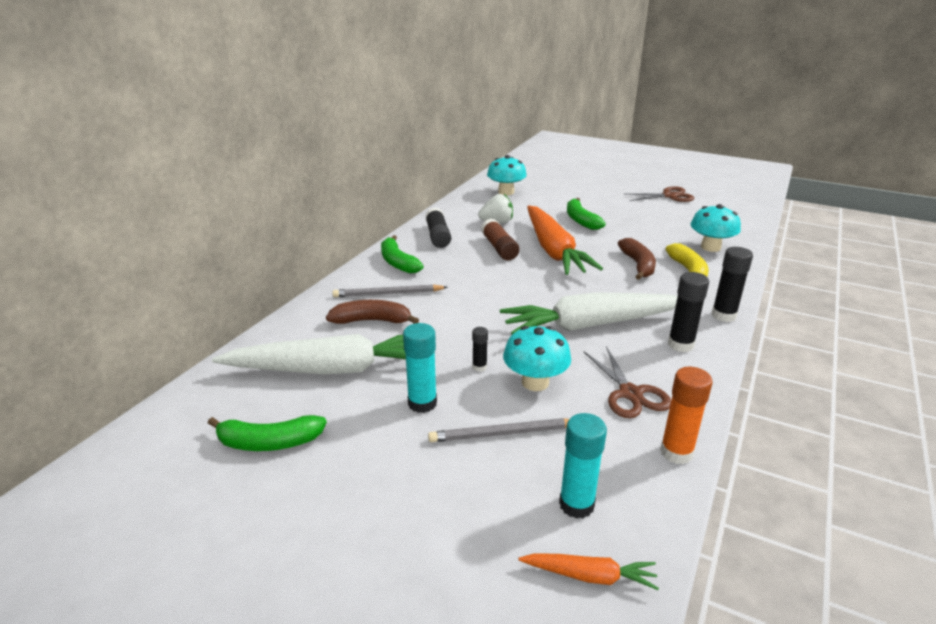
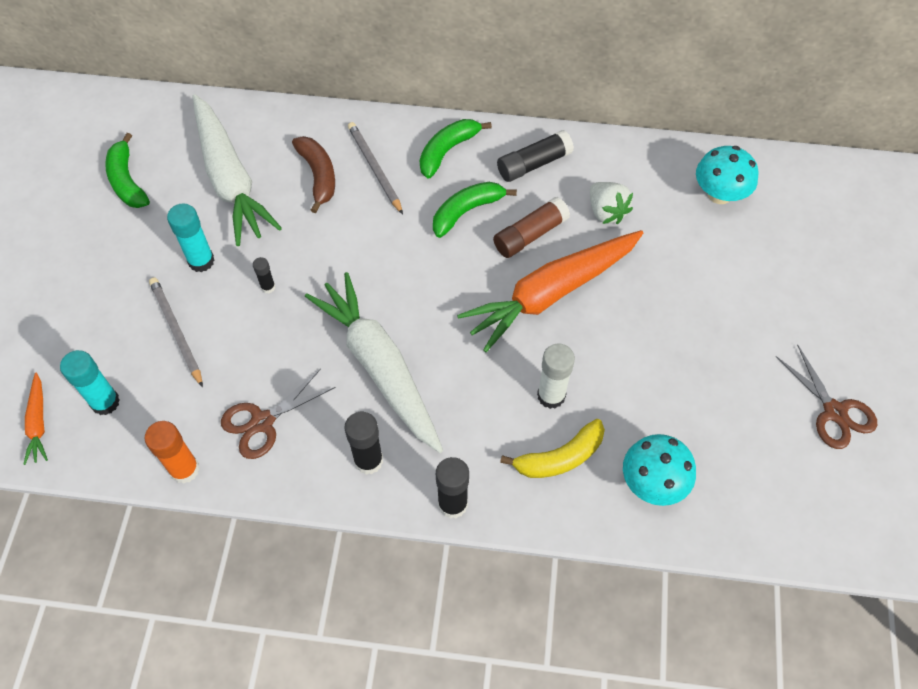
camera: 70 degrees right, 30 degrees up
turquoise mushroom [503,326,571,391] -> none
green banana [567,198,606,230] -> green banana moved to [433,182,517,238]
brown banana [618,238,656,280] -> white glue stick [537,344,575,409]

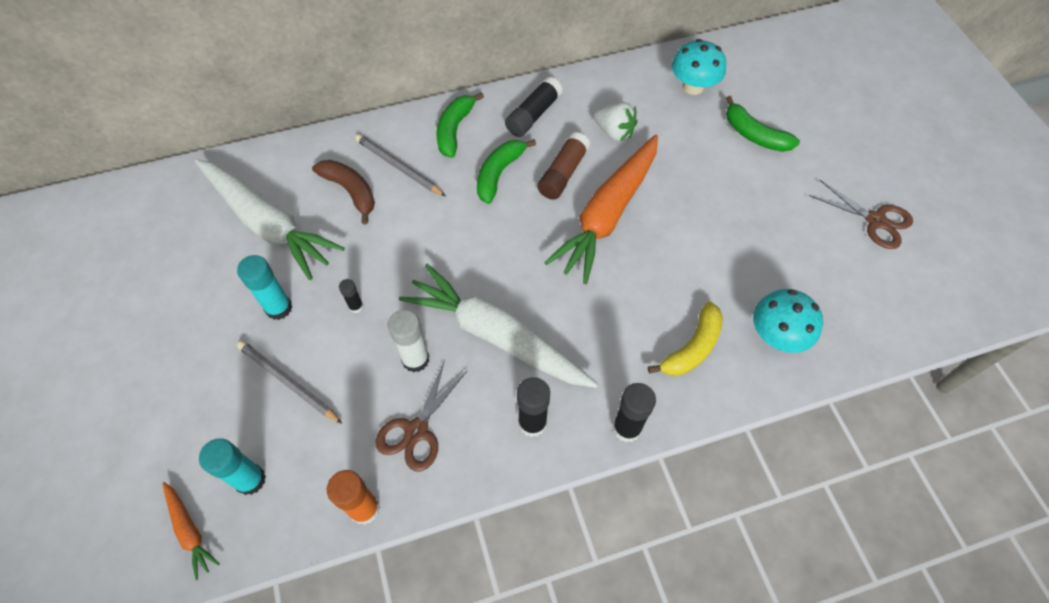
camera: 25 degrees left, 0 degrees up
green banana [105,133,150,208] -> green banana moved to [726,96,800,152]
white glue stick [537,344,575,409] -> white glue stick moved to [388,310,429,373]

